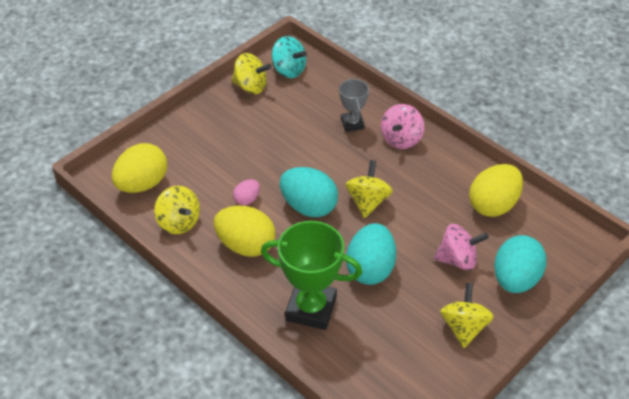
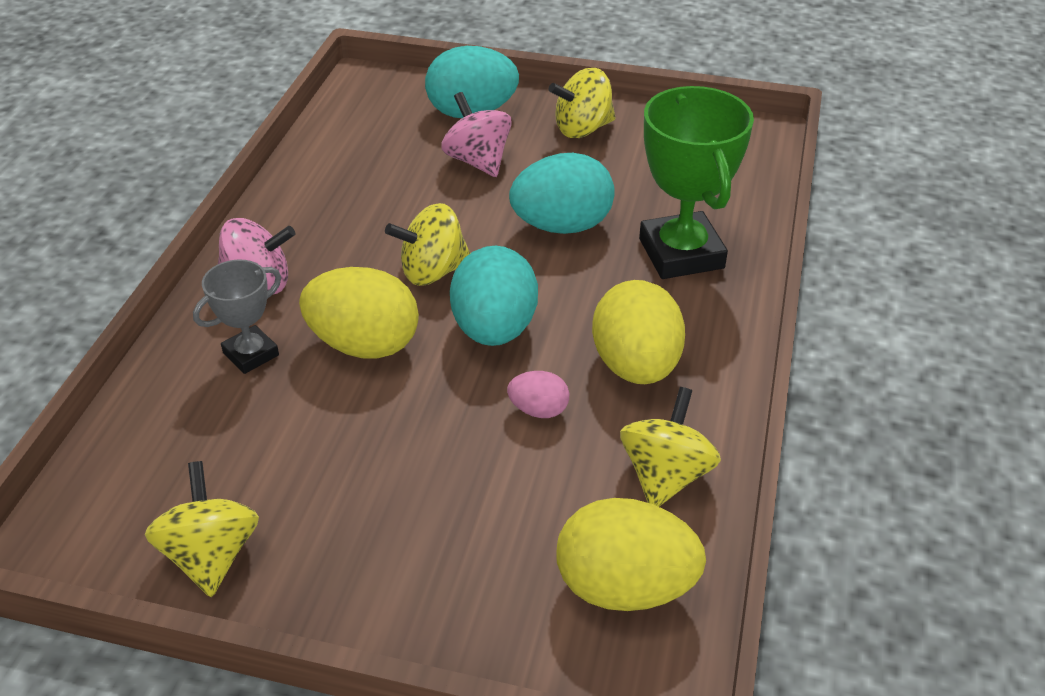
camera: 120 degrees left, 5 degrees down
turquoise spinning top [272,36,307,78] -> none
yellow egg [469,164,523,217] -> yellow egg moved to [299,267,419,359]

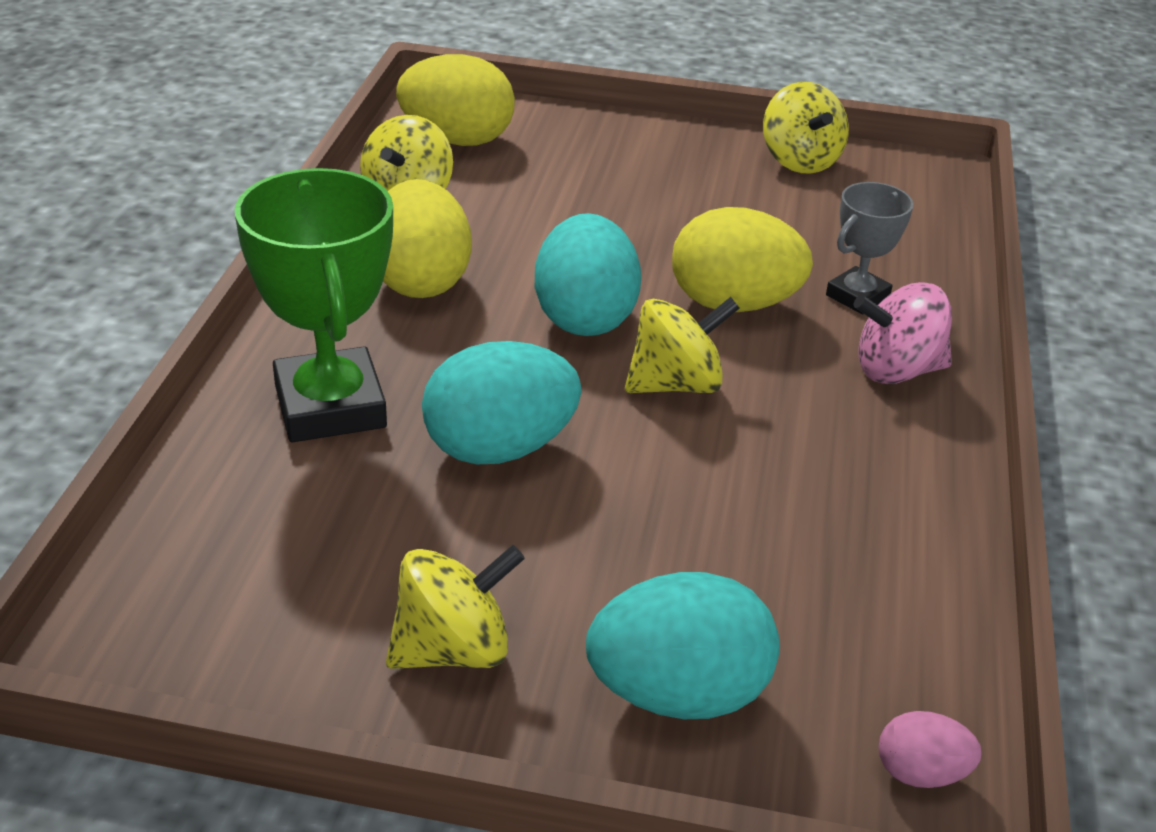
camera: 175 degrees right, 5 degrees down
pink spinning top [441,92,512,177] -> none
pink egg [507,371,569,418] -> pink egg moved to [879,711,982,788]

